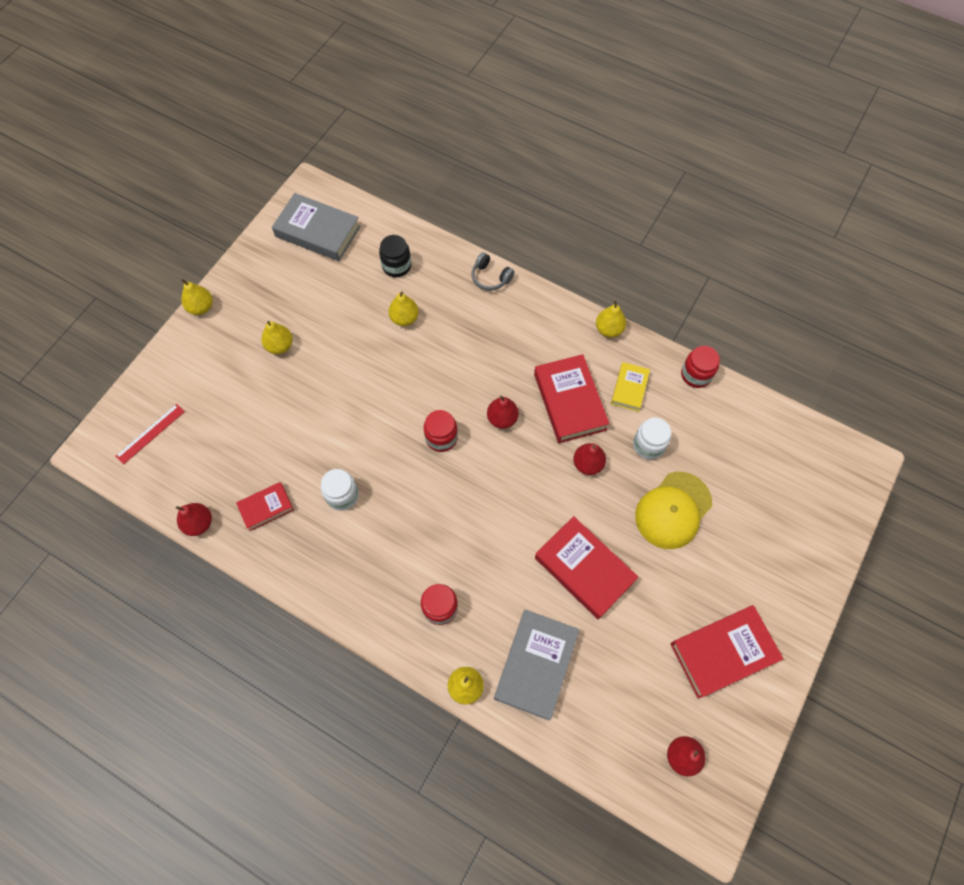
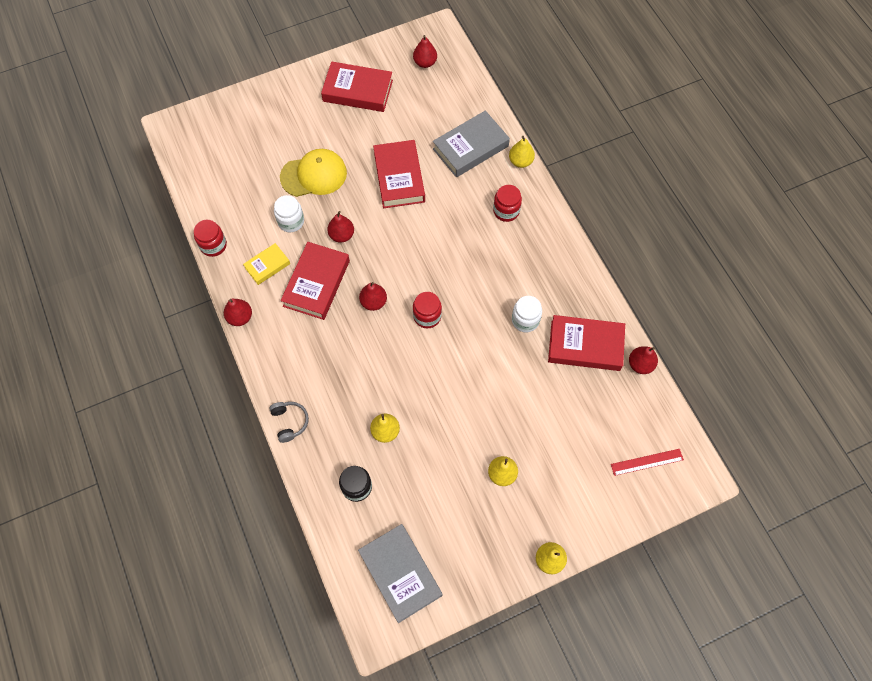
camera: 145 degrees left, 0 degrees up
red book [236,482,294,531] -> red book [548,315,625,371], size x1.78
yellow pear [596,300,626,337] -> red pear [224,298,252,326]

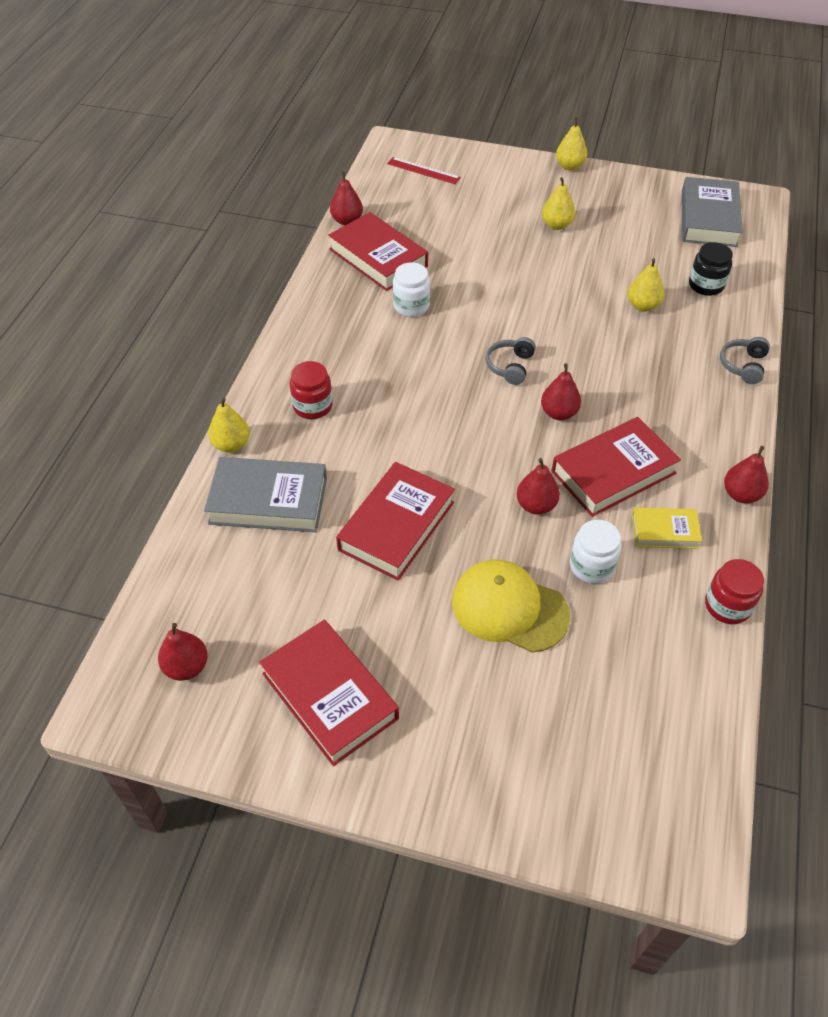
camera: 140 degrees left, 15 degrees down
red jar [413,292,442,328] -> grey headphones [485,337,536,385]

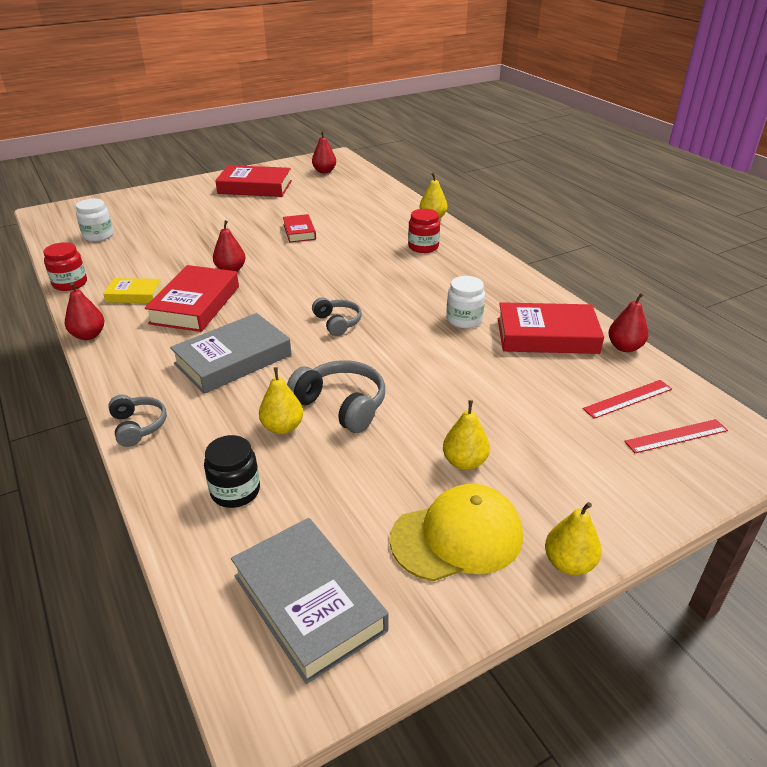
camera: 135 degrees right, 15 degrees down
grey book [204,457,327,532] -> grey book moved to [170,313,292,394]
red book [336,462,455,581] -> red book [283,214,316,243], size x0.56
yellow cap [452,560,570,653] -> yellow cap moved to [390,484,523,581]
red pear [541,363,581,420] -> none
white jar [570,520,621,583] -> white jar moved to [76,198,113,242]
yellow book [632,507,702,549] -> yellow book turned 45 degrees clockwise [103,278,163,303]
none -> grey headphones [287,360,385,433]
none -> red ruler [583,380,672,419]

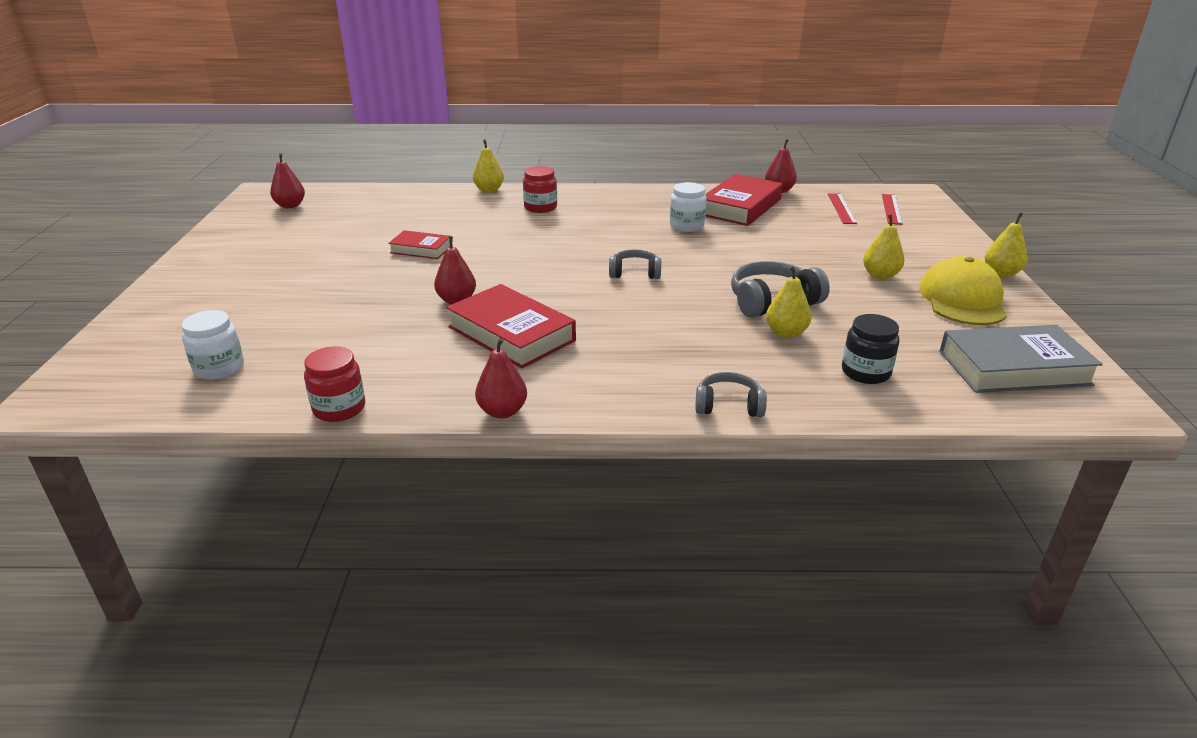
camera: 60 degrees left, 5 degrees down
yellow book [103,278,163,303] -> none
grey book [170,313,292,394] -> none
red book [215,165,292,197] -> none

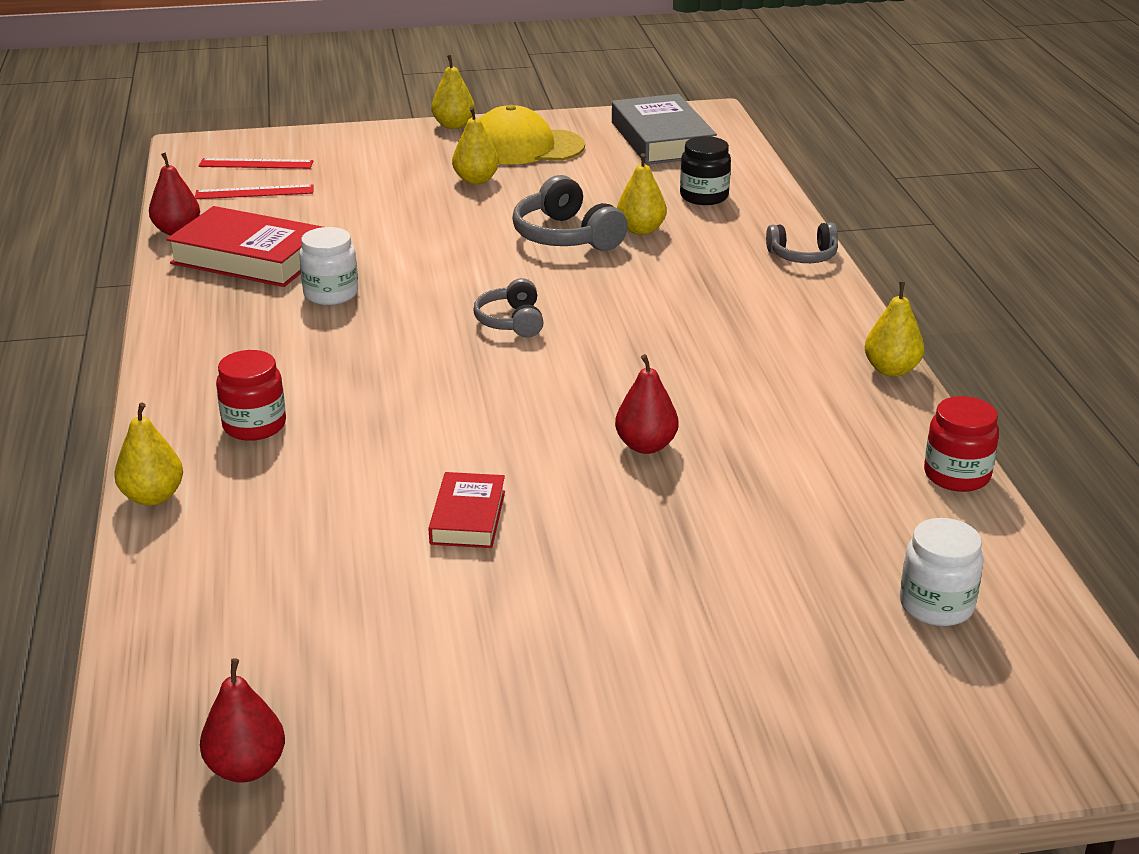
camera: 100 degrees left, 0 degrees up
red book [446,284,576,369] -> none
red pear [475,338,527,419] -> yellow pear [865,282,924,377]
grey headphones [695,372,767,417] -> grey headphones turned 90 degrees counterclockwise [766,223,838,263]

